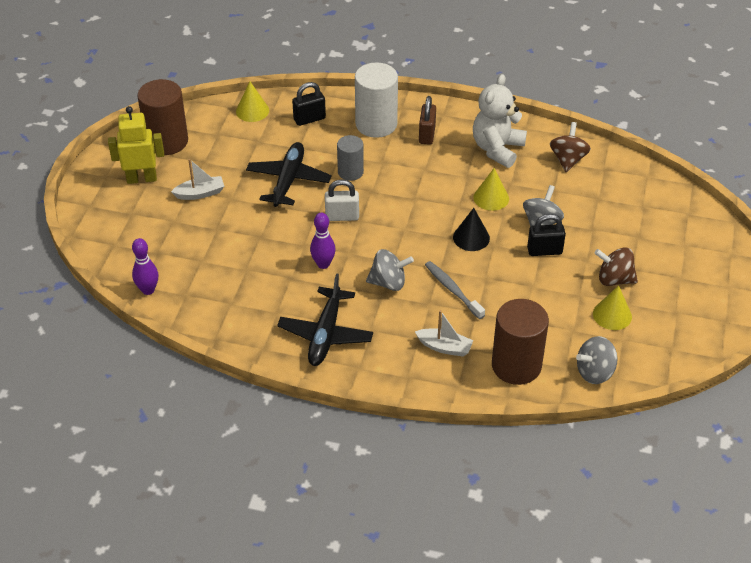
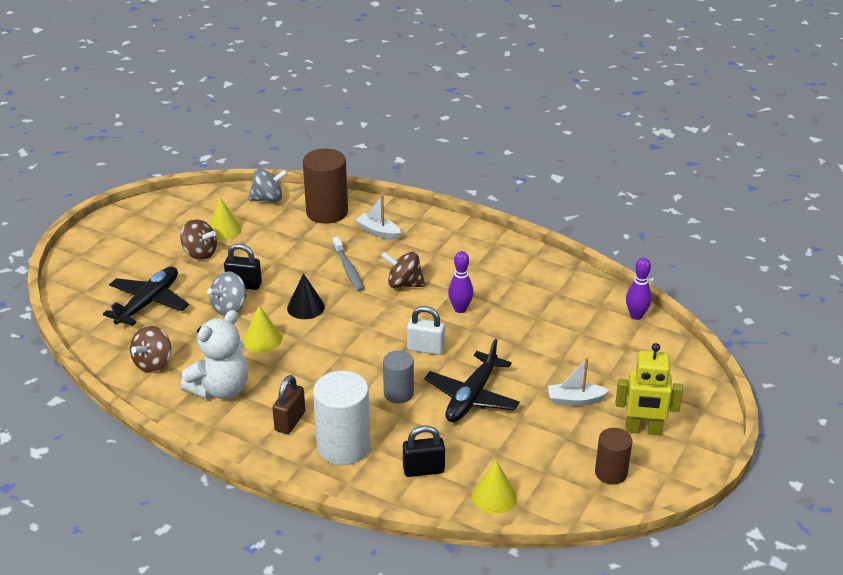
camera: 165 degrees left, 10 degrees down
brown cylinder [137,79,188,155] -> brown cylinder [595,428,632,485], size x0.59
black plane [277,274,373,366] -> black plane moved to [103,266,189,326]
grey spinning top [366,249,414,291] -> brown spinning top [381,252,426,288]

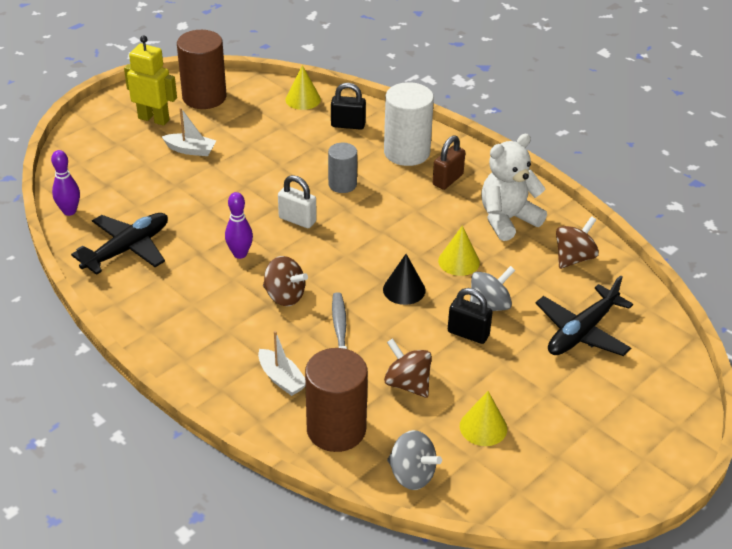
camera: 165 degrees left, 5 degrees up
brown spinning top [180,219,217,260] -> brown spinning top moved to [384,338,432,398]
grey spinning top [248,168,288,202] -> grey spinning top turned 150 degrees counterclockwise [387,430,442,490]
black plane [424,339,520,422] -> black plane moved to [71,213,168,275]
brown cylinder [595,428,632,485] -> brown cylinder [177,30,227,109], size x1.68

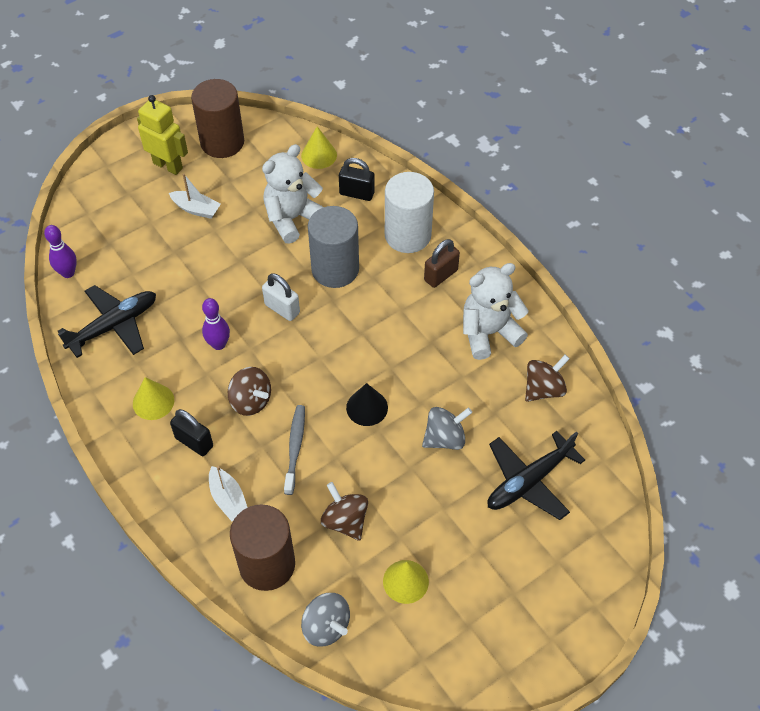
camera: 10 degrees right, 15 degrees up
grey cylinder [328,143,357,193] -> grey cylinder [308,206,359,288], size x1.68
yellow cone [438,225,480,276] -> yellow cone moved to [133,377,174,420]
black padlock [448,288,493,344] -> black padlock moved to [170,409,213,456]
none -> white teddy bear [262,144,323,244]

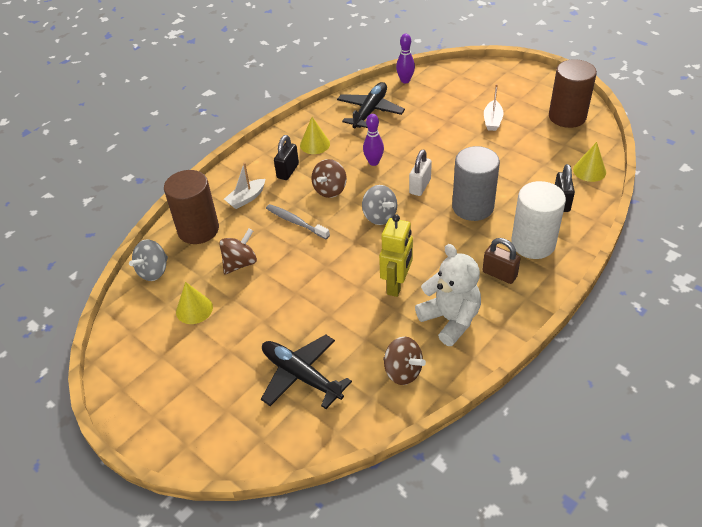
camera: 80 degrees right, 10 degrees down
black plane [57,285,156,358] -> black plane turned 105 degrees counterclockwise [337,82,405,128]
yellow robot [137,95,188,175] -> yellow robot moved to [379,214,413,297]
white teddy bear [262,144,323,244] -> none
grey toothbrush [284,405,305,495] -> grey toothbrush turned 135 degrees counterclockwise [266,204,330,239]
black cone [346,383,388,426] -> none
grey spinning top [422,407,472,450] -> grey spinning top moved to [362,185,397,225]

